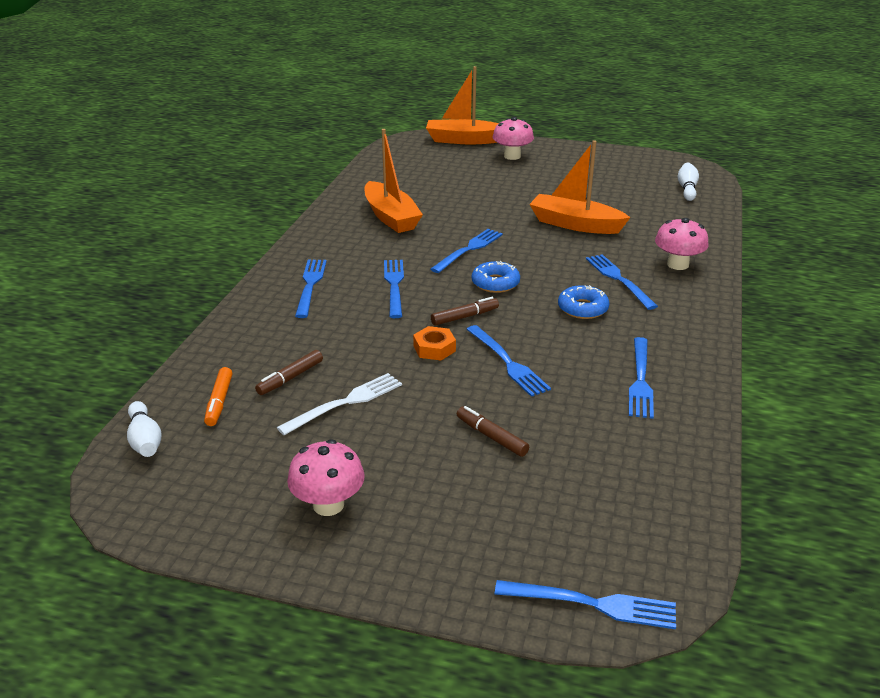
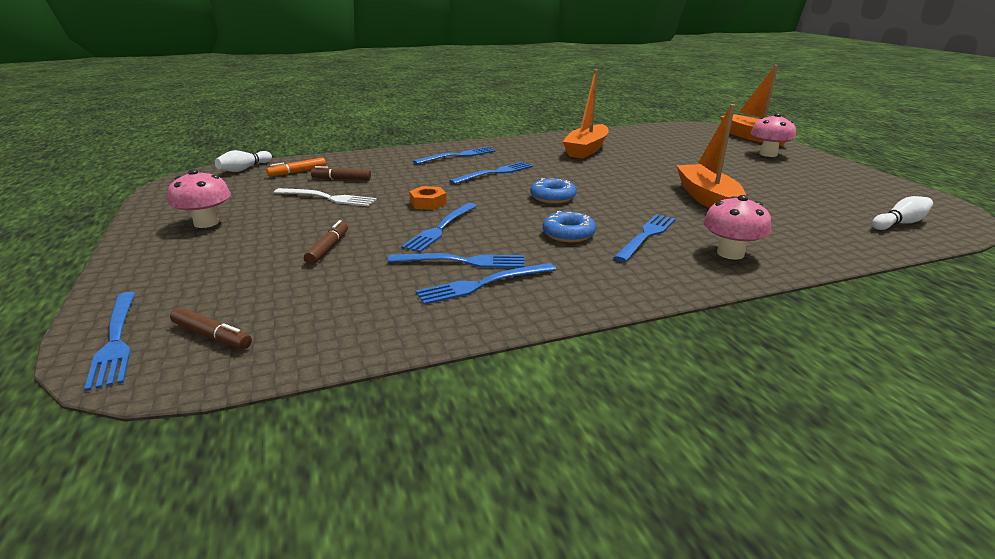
camera: 55 degrees right, 5 degrees down
blue fork [430,229,503,273] -> blue fork moved to [388,253,524,268]
brown marker [431,297,499,326] -> brown marker moved to [170,307,252,349]

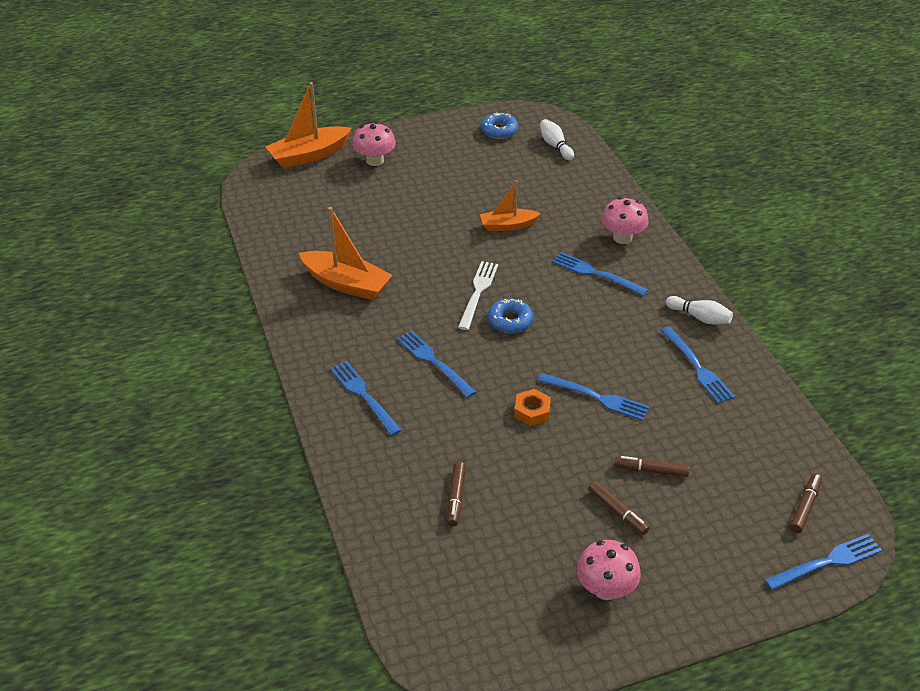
camera: 90 degrees left, 15 degrees up
white bowling pin [215,150,272,172] -> white bowling pin moved to [666,296,733,324]
orange marker [266,157,326,176] -> none
white fork [274,188,377,206] -> white fork moved to [458,261,498,330]
blue fork [388,253,524,268] -> none
blue donut [543,211,596,243] -> blue donut moved to [481,112,518,139]
orange boat [676,104,746,208] -> orange boat [480,180,541,231], size x0.63
none -> brown marker [588,481,650,535]

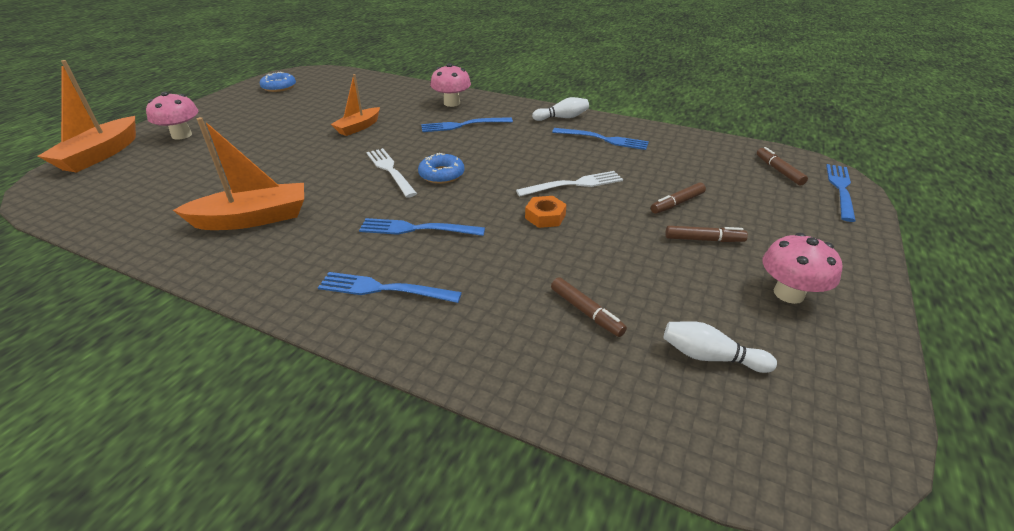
camera: 45 degrees left, 5 degrees down
blue fork [538,373,649,421] -> white fork [516,171,623,196]
white bowling pin [540,119,574,160] -> white bowling pin moved to [663,321,777,373]

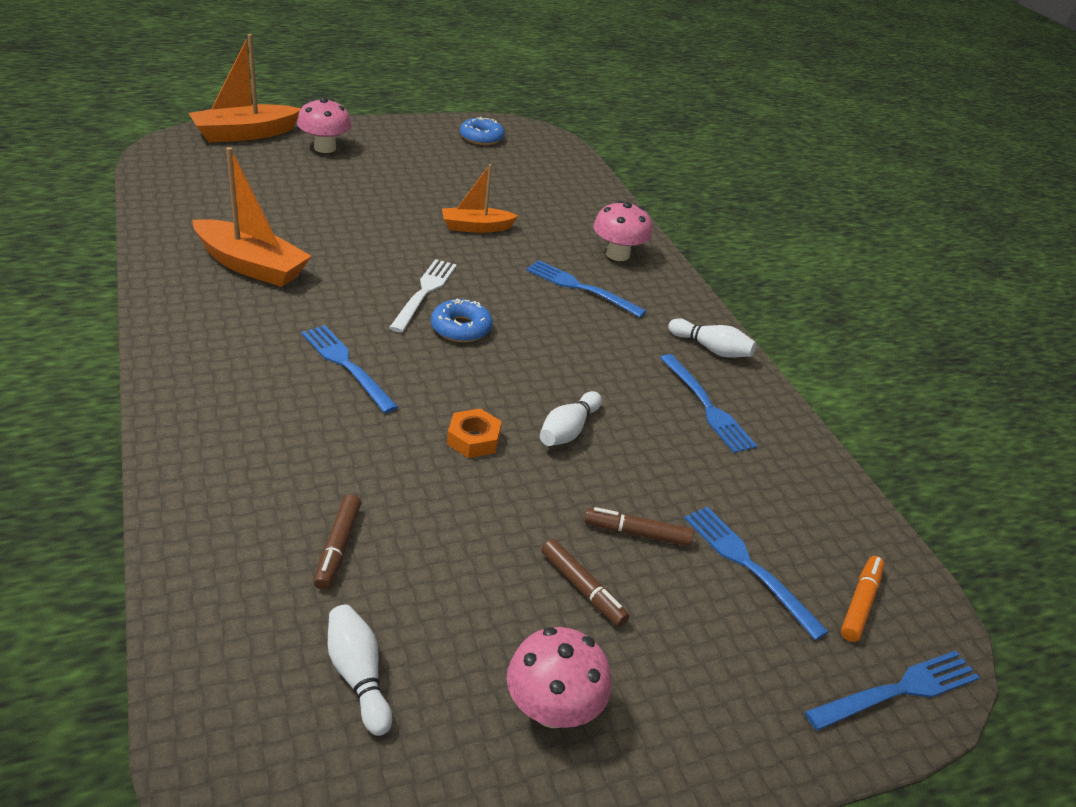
camera: 40 degrees right, 0 degrees up
blue fork [318,272,462,303] -> blue fork moved to [684,507,829,640]
white fork [516,171,623,196] -> white bowling pin [540,391,602,446]
brown marker [757,147,808,186] -> orange marker [841,556,884,642]

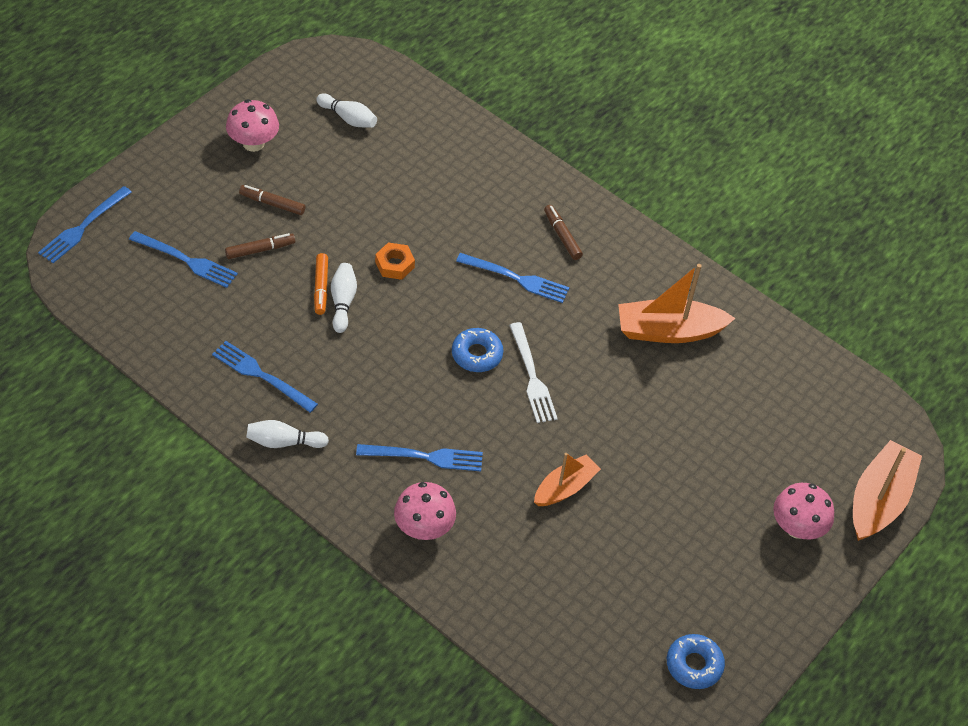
camera: 150 degrees right, 15 degrees up
brown marker [314,495,361,590] -> brown marker moved to [544,205,583,260]
orange marker [841,556,884,642] -> orange marker moved to [314,253,328,315]

